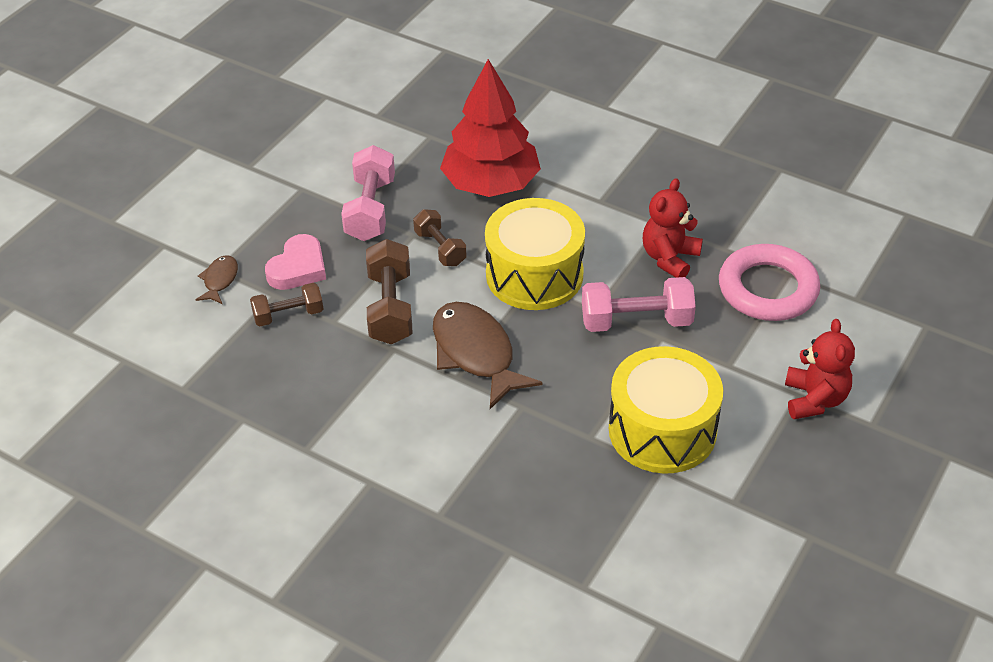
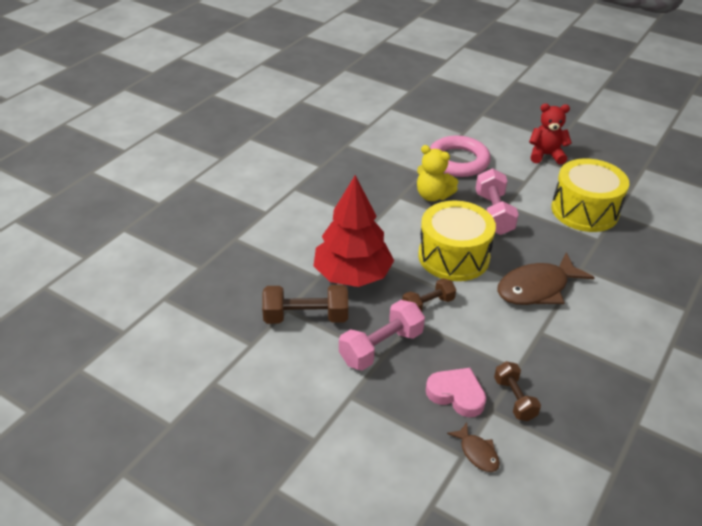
camera: 90 degrees left, 5 degrees down
brown fish [196,255,238,304] -> brown fish turned 135 degrees counterclockwise [447,422,500,472]
pink dumbbell [341,145,395,241] -> pink dumbbell turned 45 degrees counterclockwise [339,300,425,370]
brown dumbbell [366,239,413,344] -> brown dumbbell moved to [262,285,348,324]
red teddy bear [643,178,703,278] -> yellow teddy bear [417,145,458,201]

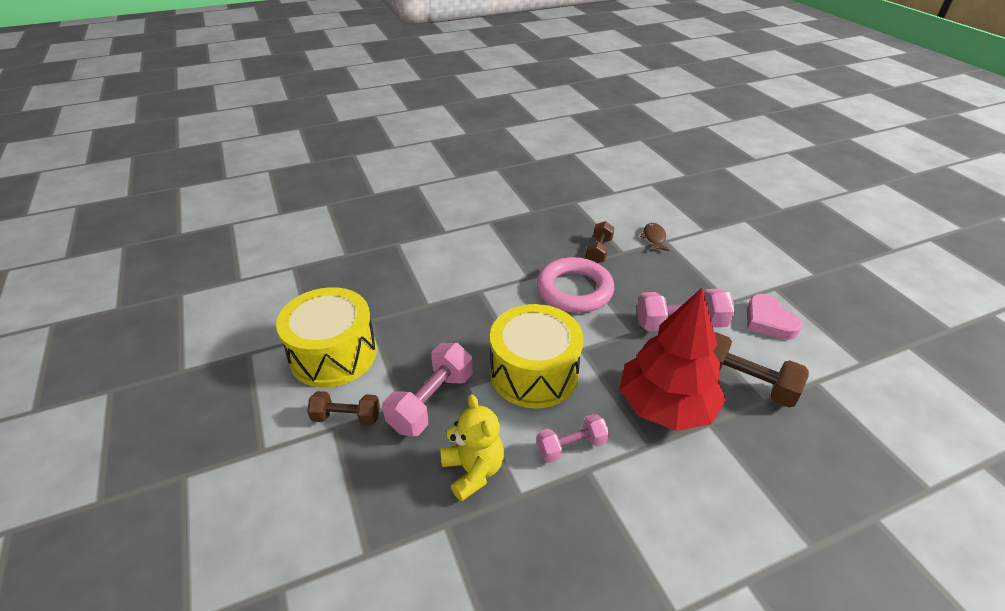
camera: 145 degrees left, 0 degrees up
brown dumbbell [402,278,456,312] -> brown dumbbell moved to [307,391,380,426]
pink heart [426,368,486,417] -> pink heart moved to [747,294,803,340]
pink ring [430,136,491,177] -> pink ring moved to [537,257,614,313]
brown fish [497,252,595,305] -> none
red teddy bear [529,104,572,165] -> none
none -> pink dumbbell [537,414,609,463]

